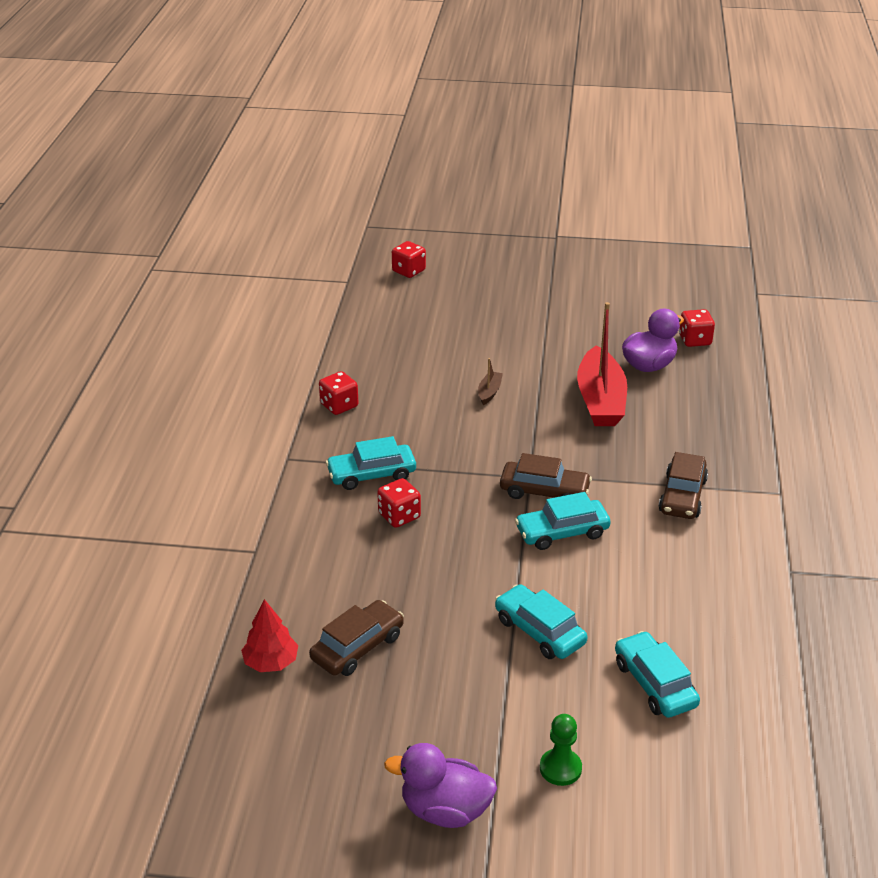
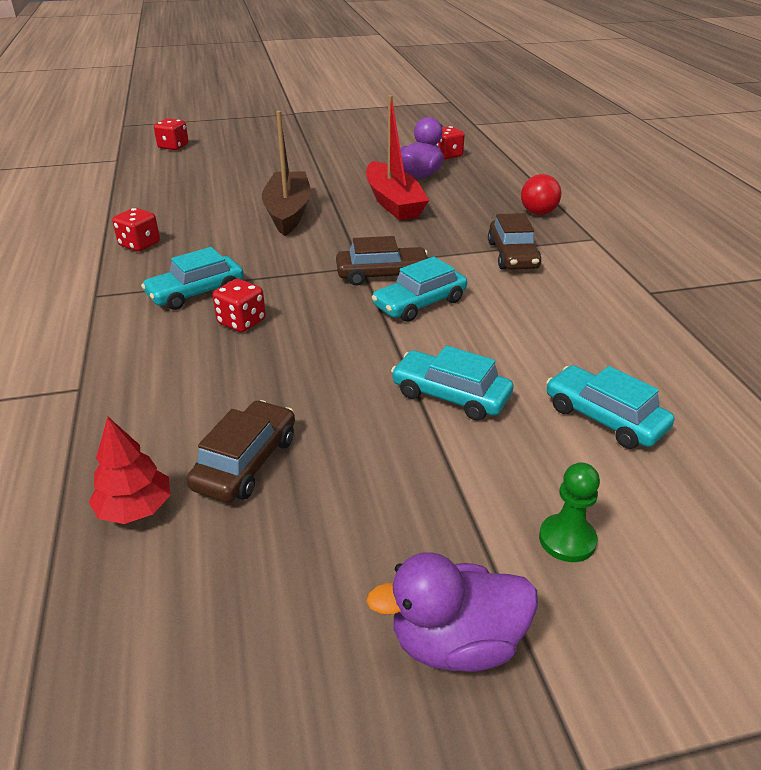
camera: 20 degrees left, 0 degrees up
brown boat [478,358,503,405] -> brown boat [262,111,311,236], size x2.36
none -> red ball [521,174,561,215]

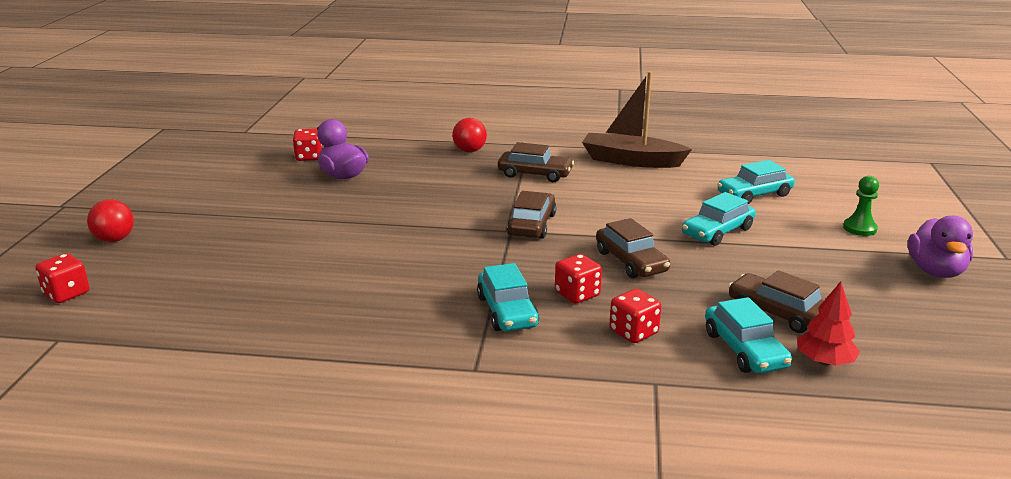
camera: 70 degrees left, 10 degrees down
red dice [112,208,160,252] -> red dice moved to [609,289,661,343]
brown boat [262,111,311,236] -> brown boat moved to [582,71,692,168]
red boat [366,95,429,220] -> none
turquoise car [371,256,467,322] -> turquoise car moved to [705,297,792,374]
none -> red ball [87,199,134,242]
none -> brown car [596,218,670,278]

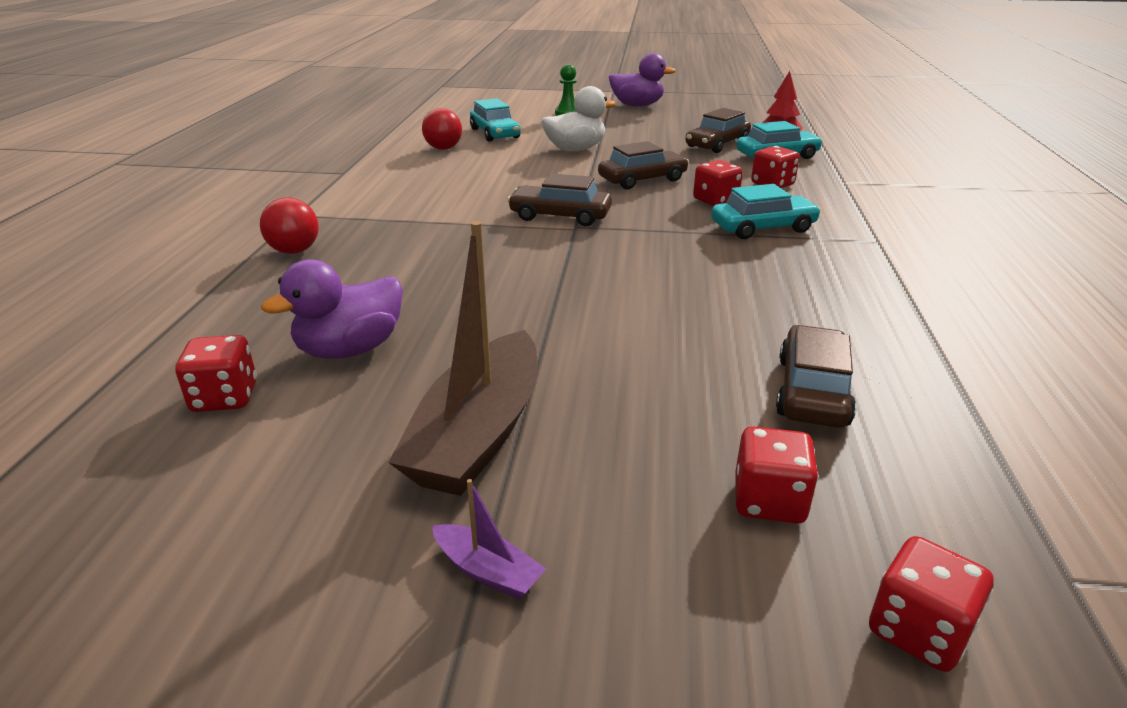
camera: 90 degrees left, 5 degrees up
red ball [87,199,134,242] -> red ball moved to [422,108,462,150]
brown car [498,142,574,182] -> brown car moved to [776,325,856,428]
brown boat [582,71,692,168] -> brown boat moved to [388,221,537,496]
turquoise car [682,192,756,246] -> white duck [542,86,615,152]
none -> purple boat [432,479,546,599]
none -> red dice [735,426,818,524]

